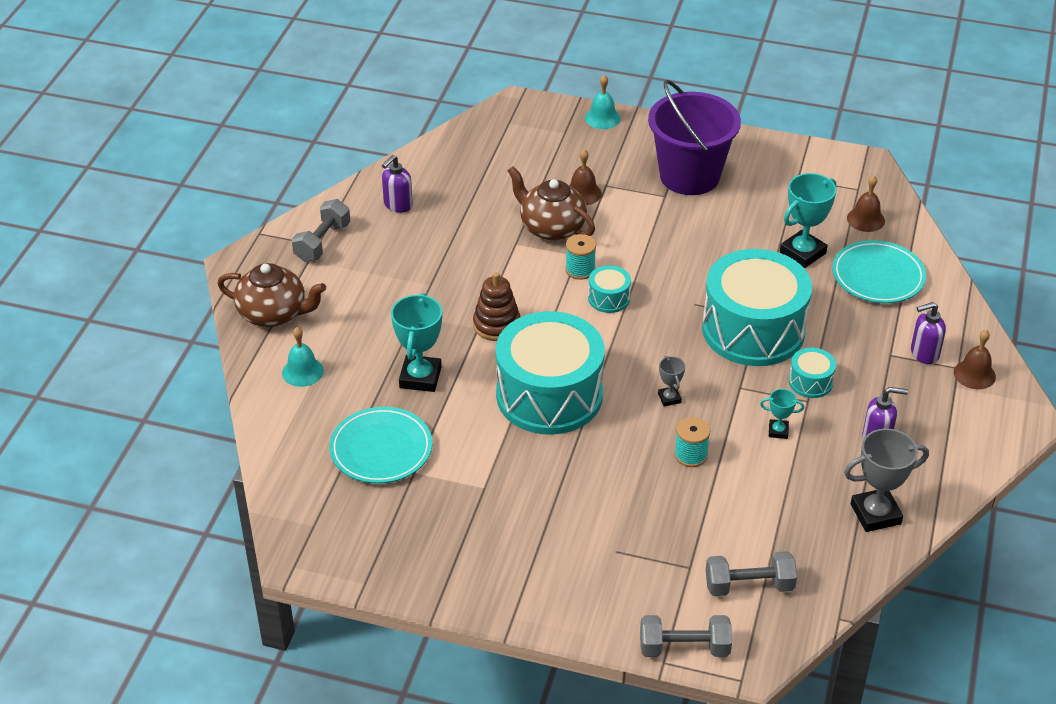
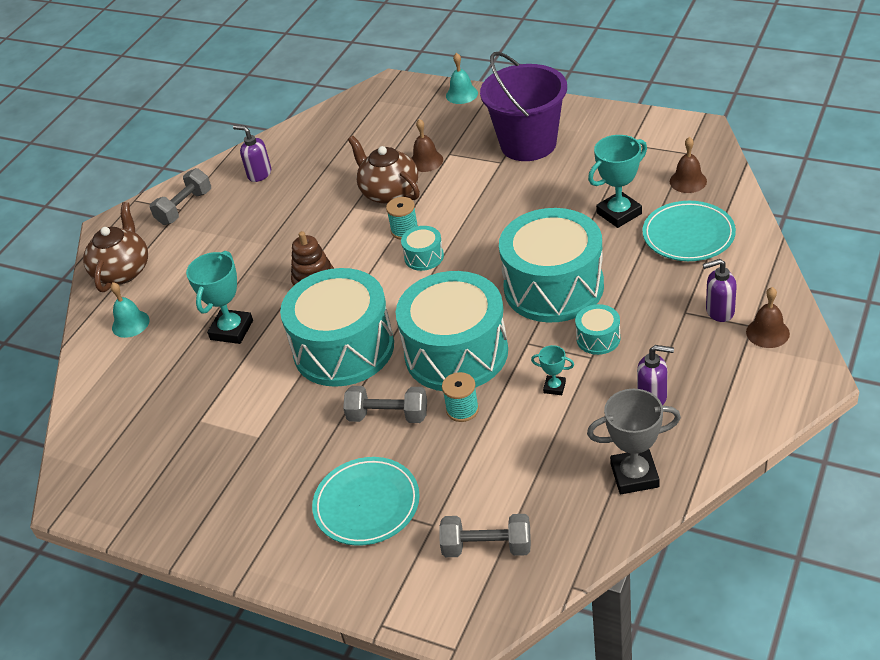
camera: 15 degrees right, 0 degrees up
brown teapot [217,263,326,327] -> brown teapot turned 105 degrees counterclockwise [83,202,148,292]
turquoise plate [329,407,432,484] -> turquoise plate moved to [312,457,420,546]
purple soap dispenser [382,155,413,213] -> purple soap dispenser turned 75 degrees clockwise [233,125,271,182]
grey dumbbell [640,615,732,657] -> grey dumbbell moved to [343,386,427,423]
grey trophy [658,356,685,406] -> turquoise drum [396,271,508,391]

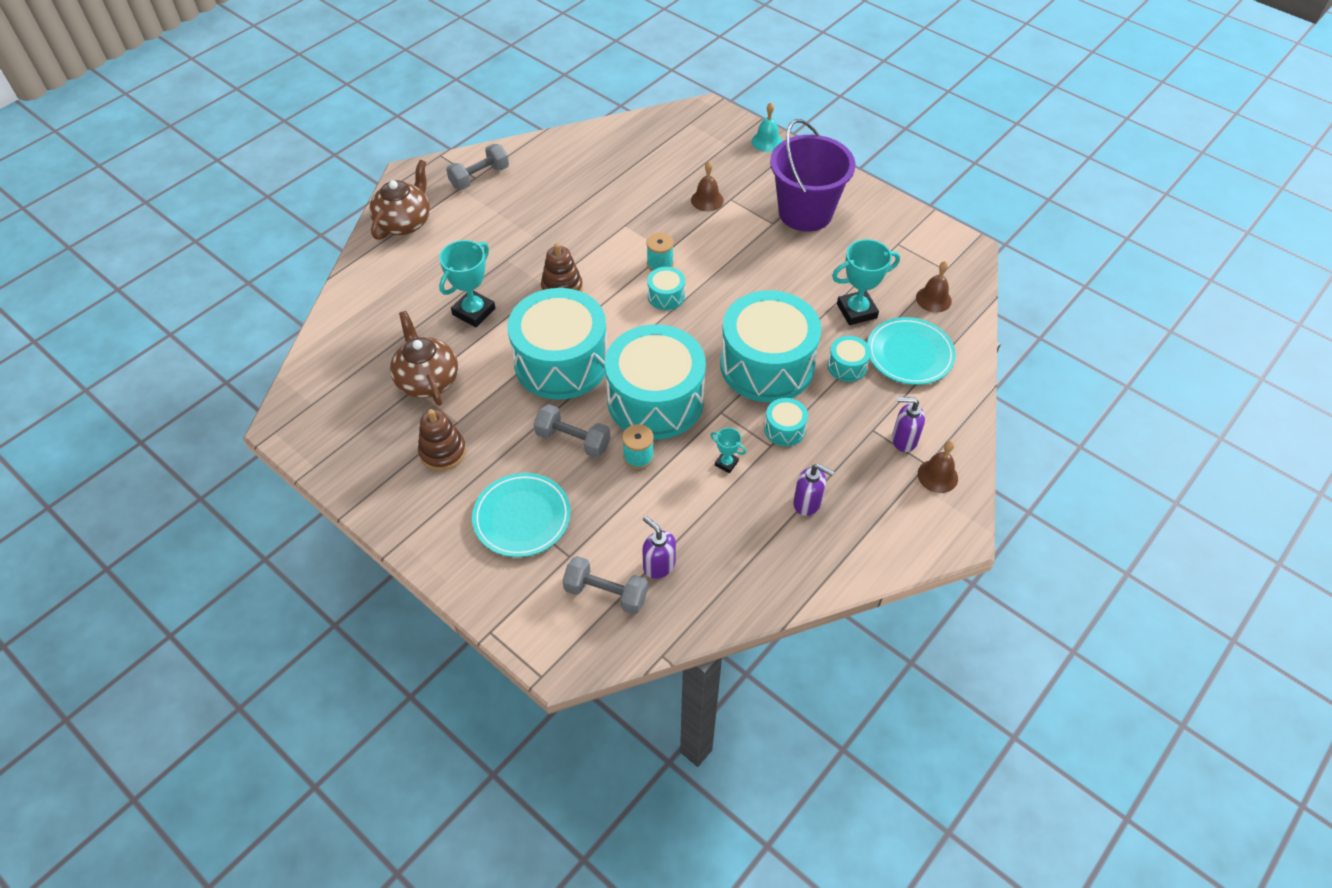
camera: 10 degrees right, 10 degrees up
turquoise bell [110,282,150,338] -> none
purple soap dispenser [233,125,271,182] -> purple soap dispenser moved to [642,516,676,579]
brown teapot [348,136,420,204] -> brown teapot moved to [390,311,458,406]
grey trophy [587,389,681,494] -> none
none -> brown stacking toy [418,409,466,471]
none -> turquoise drum [828,336,871,382]

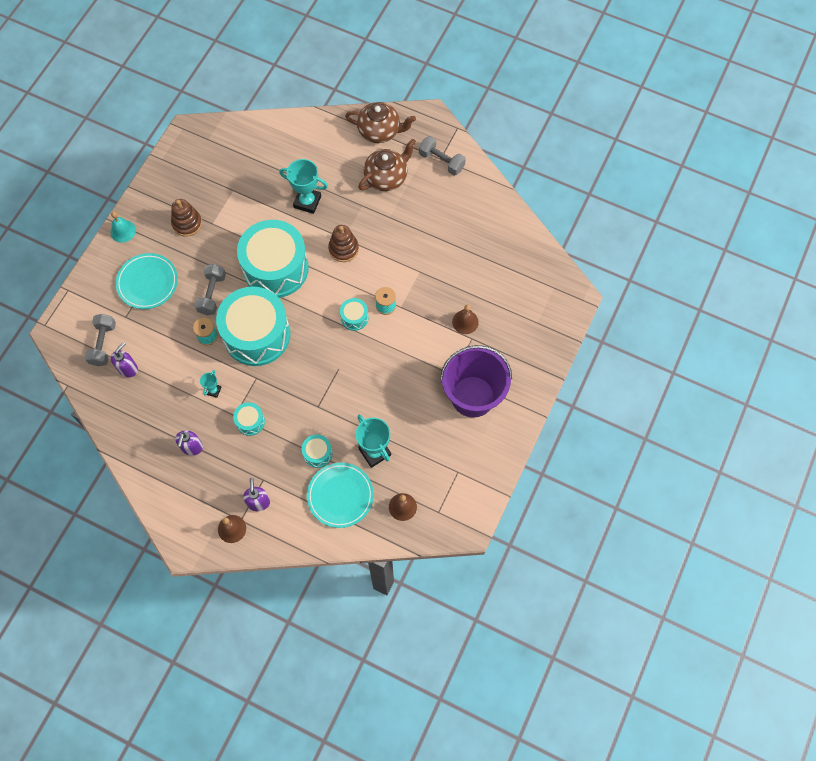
camera: 75 degrees right, 15 degrees up
brown teapot [390,311,458,406] -> brown teapot moved to [358,138,416,191]
turquoise drum [720,290,821,402] -> none
turquoise bell [752,103,782,152] -> turquoise bell moved to [110,211,136,243]

